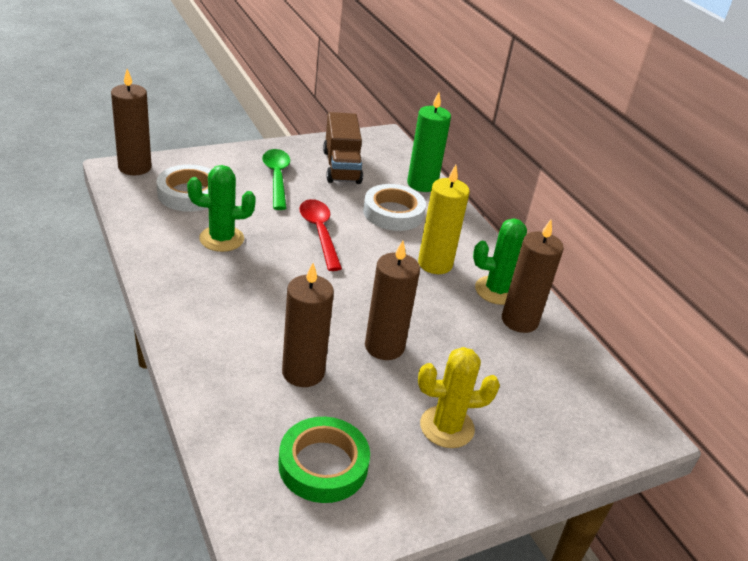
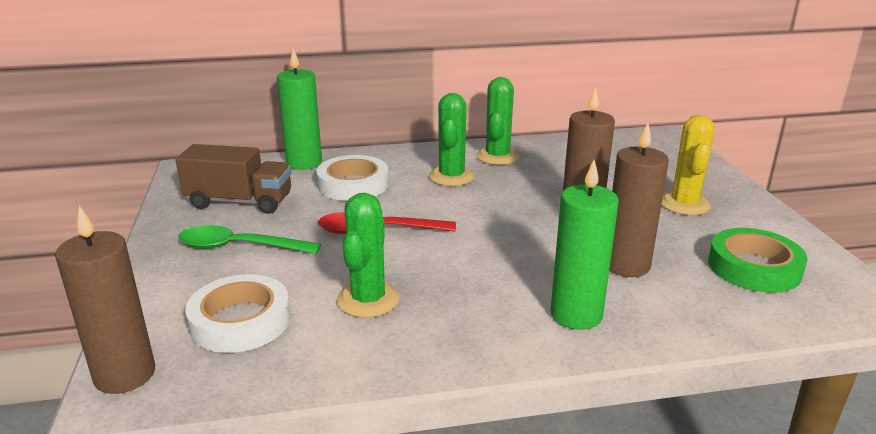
camera: 70 degrees left, 10 degrees down
yellow candle [418,165,470,274] -> green cactus [429,93,475,186]
brown candle [502,220,564,333] -> none
none -> green candle [550,160,619,330]

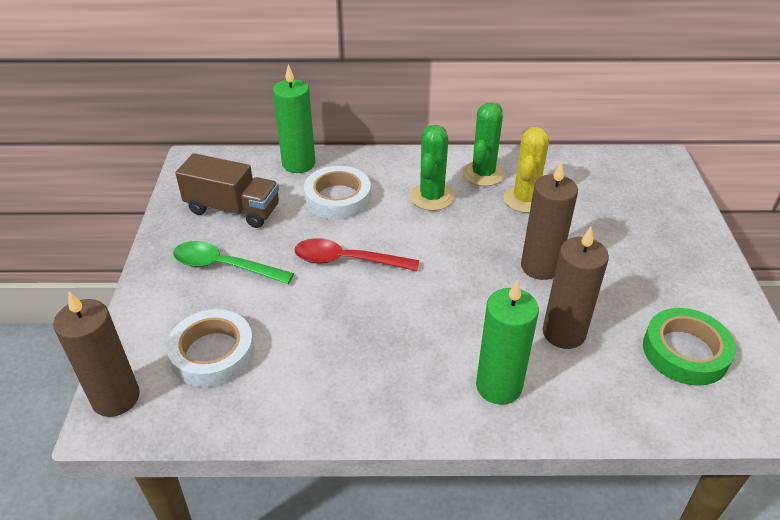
camera: 10 degrees right, 15 degrees up
green cactus [337,193,399,318] -> none
yellow cactus [662,115,715,215] -> yellow cactus moved to [503,127,549,213]

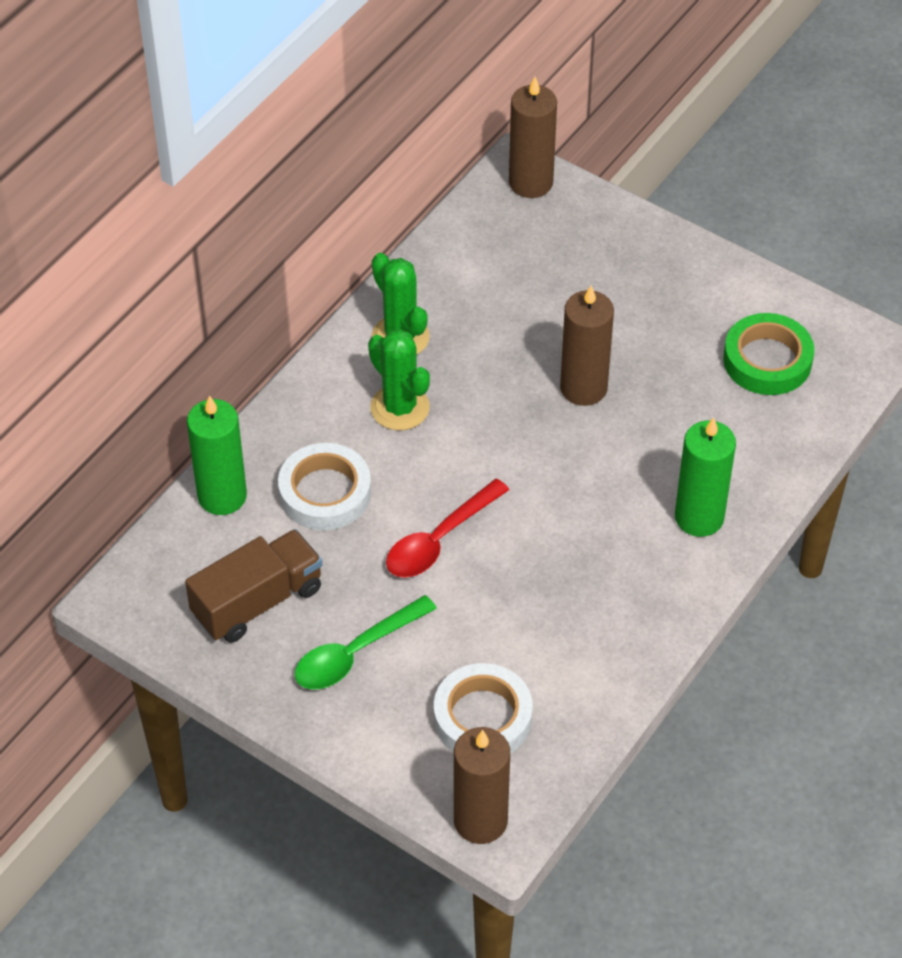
camera: 55 degrees left, 10 degrees up
yellow cactus [503,127,549,213] -> none
brown candle [543,227,609,349] -> brown candle moved to [509,77,557,198]

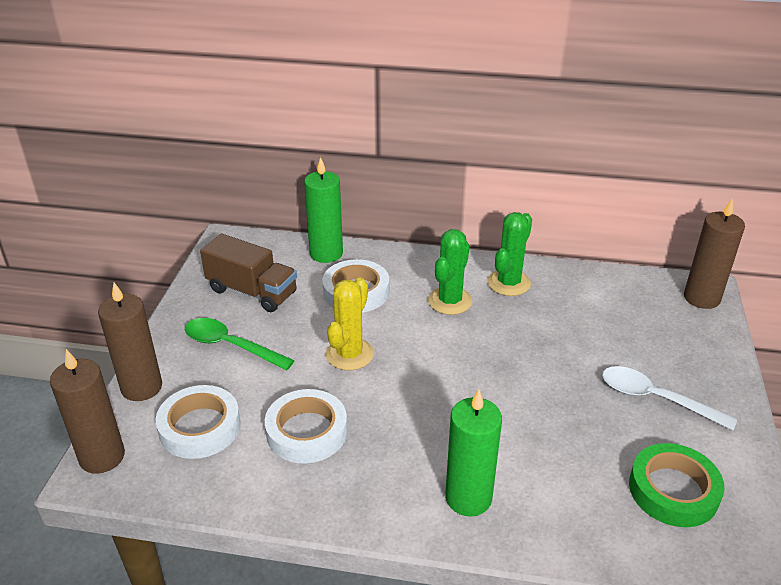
camera: 65 degrees right, 15 degrees down
red spoon [386,479,509,578] -> yellow cactus [326,277,374,370]
brown candle [560,286,614,406] -> brown candle moved to [98,283,162,401]
none -> white tape [265,389,347,464]
none -> white spoon [602,366,737,430]

